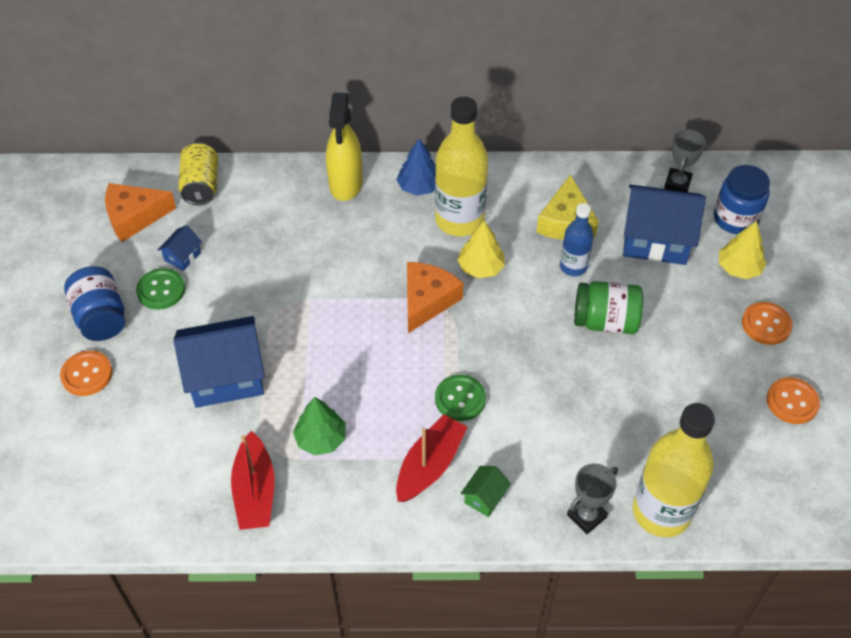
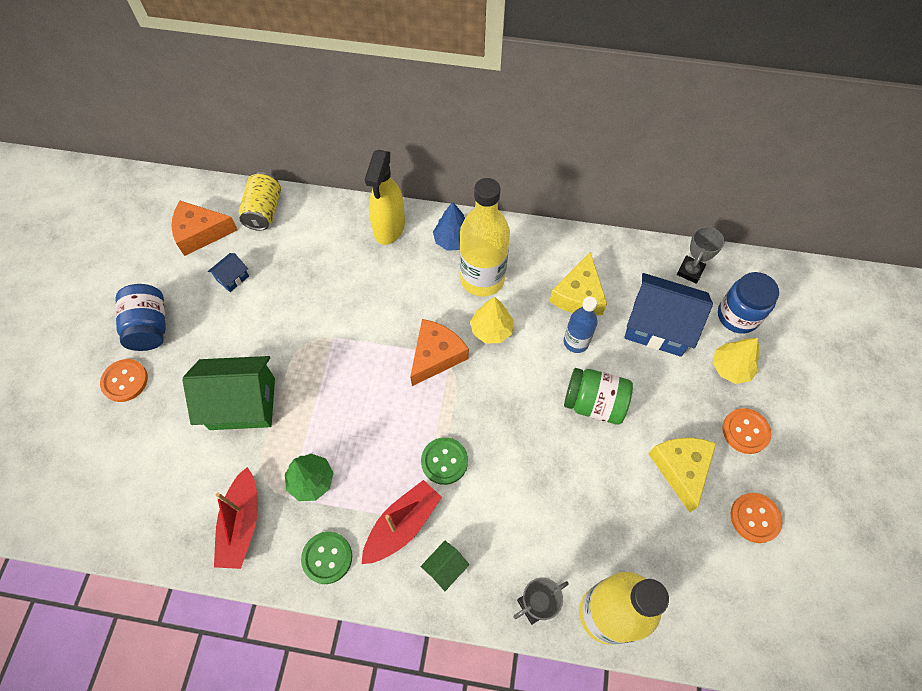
camera: 10 degrees right, 10 degrees up
green button [136,268,185,310] -> green button moved to [301,532,352,584]
blue house [174,316,265,408] -> green house [182,356,275,430]
none -> yellow cheese [648,438,716,513]

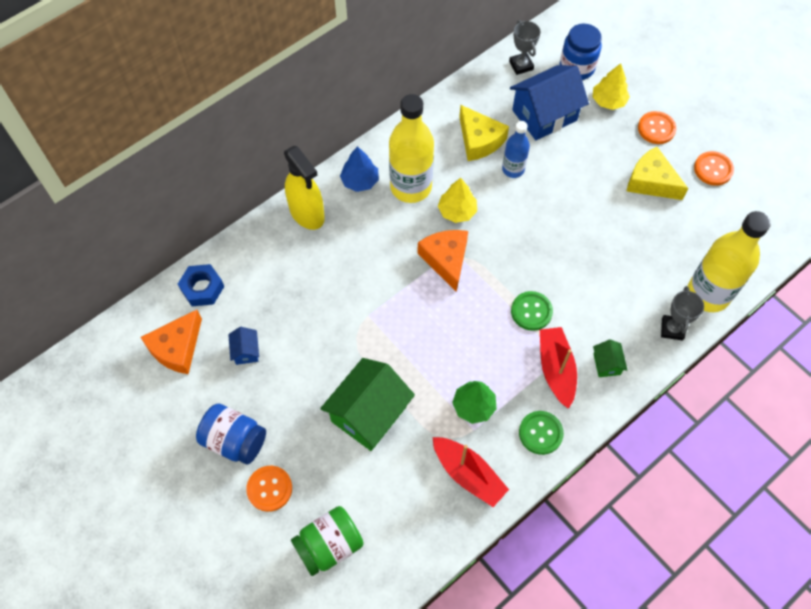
camera: 50 degrees left, 0 degrees up
yellow can [239,172,281,231] -> blue nut [178,264,224,306]
green jar [564,368,633,425] -> green jar moved to [291,506,364,576]

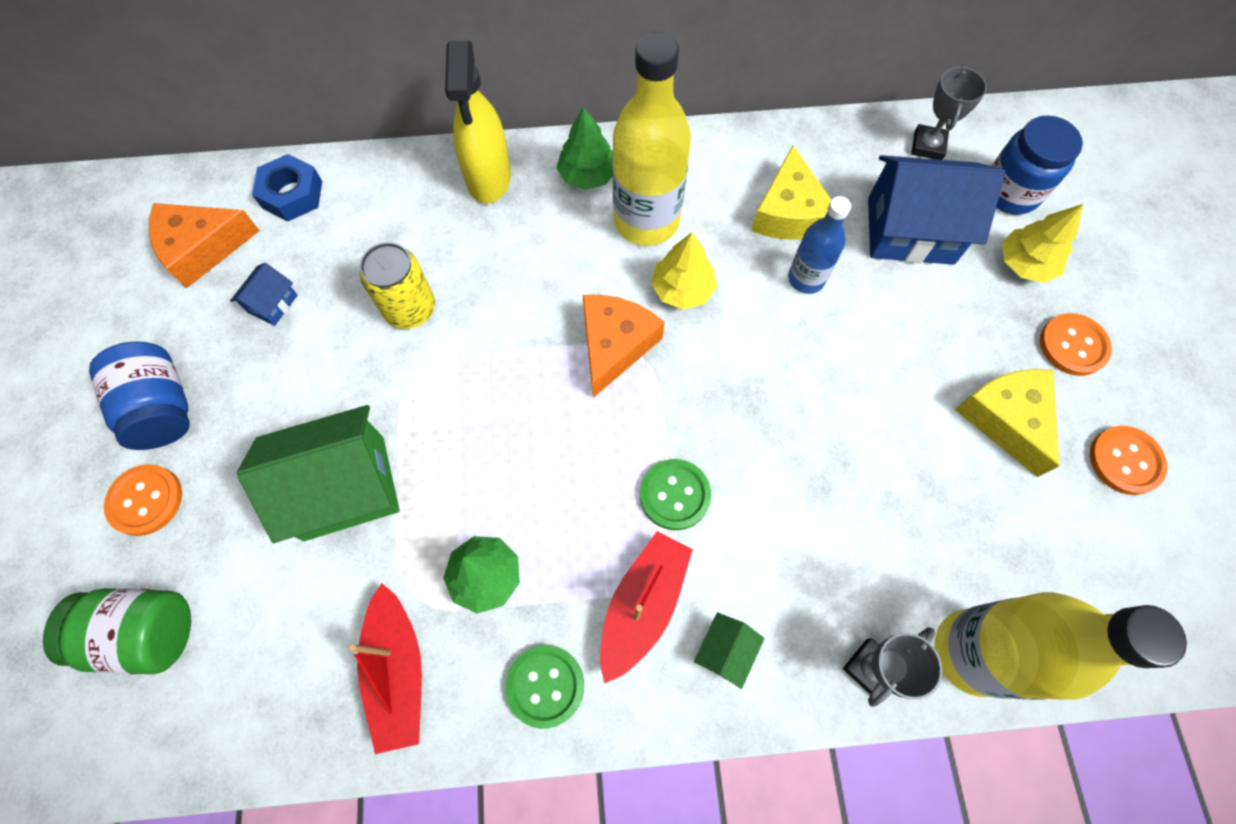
camera: 35 degrees right, 5 degrees up
blue tree [340,146,379,192] -> green tree [556,107,613,190]
none -> yellow can [360,242,435,329]

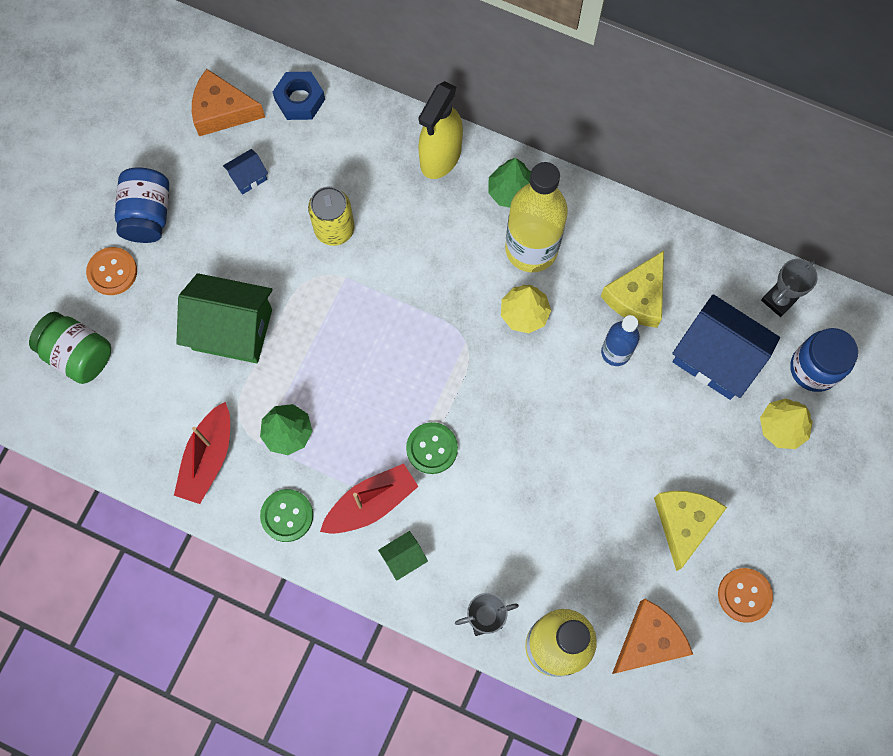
camera: 30 degrees right, 5 degrees up
orange cheese [583,295,665,398] -> orange cheese moved to [612,599,693,674]
orange button [1040,313,1112,376] -> none

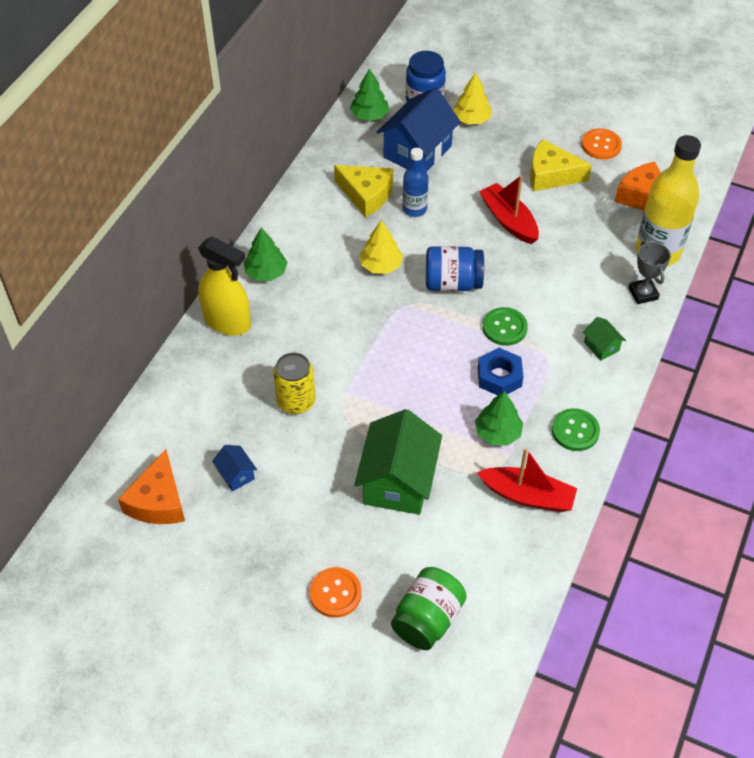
camera: 90 degrees left, 20 degrees down
blue jar [115,167,169,243] -> blue jar moved to [426,246,484,291]
blue nut [273,72,325,120] -> blue nut moved to [478,348,523,395]
red boat [320,463,419,534] -> red boat moved to [479,175,539,244]
yellow bottle [505,162,568,272] -> none
grey trophy [761,259,818,317] -> green tree [350,68,389,121]

